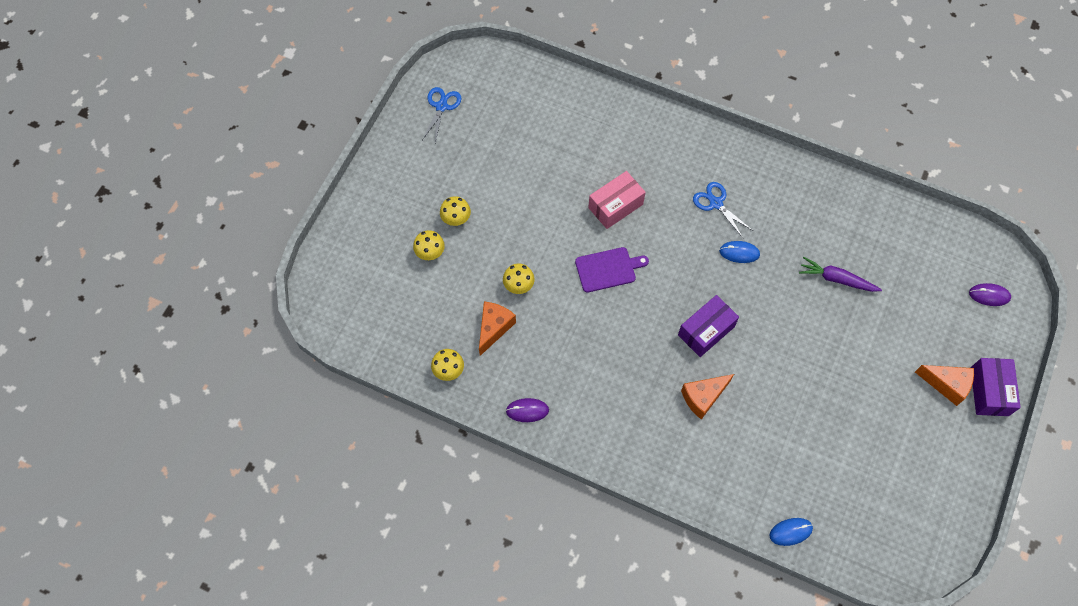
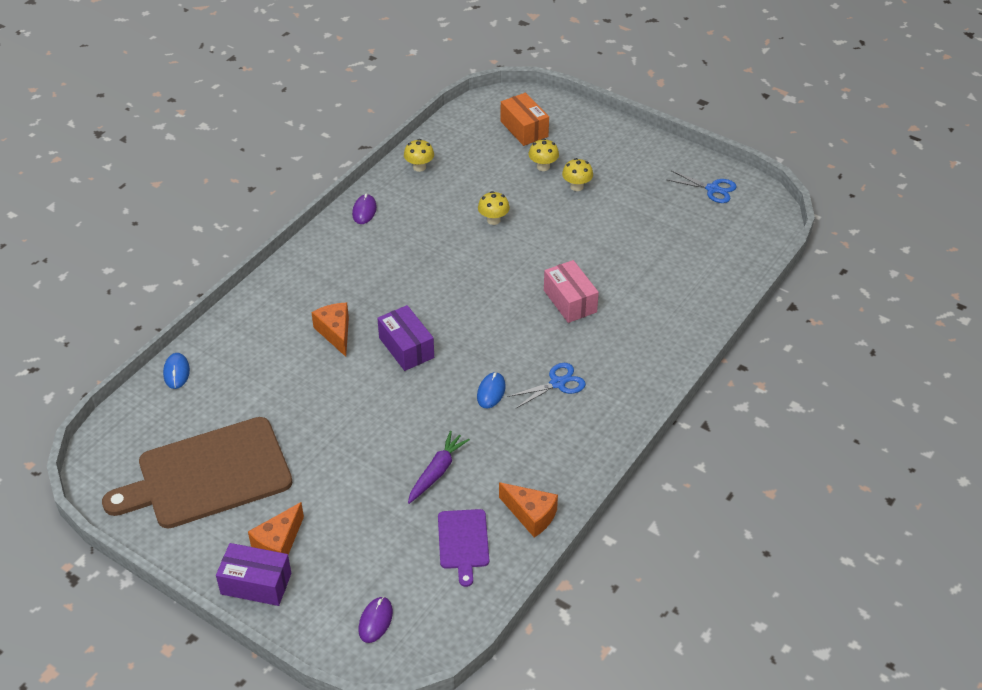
camera: 100 degrees right, 20 degrees down
orange cheese [479,302,516,356] -> orange cheese moved to [499,482,558,538]
purple cutting board [575,247,649,293] -> purple cutting board moved to [438,509,489,587]
none -> brown cutting board [102,417,293,528]
none -> orange box [501,93,549,146]

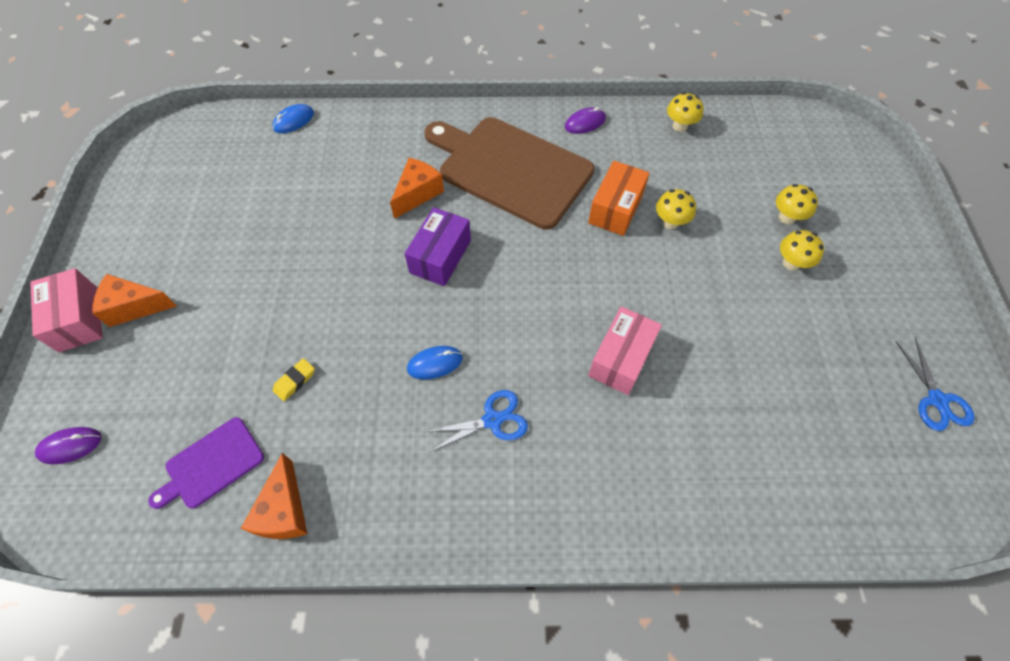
camera: 55 degrees right, 15 degrees up
brown cutting board [102,417,293,528] -> brown cutting board moved to [425,117,594,230]
purple box [216,543,291,606] -> pink box [30,268,103,353]
purple carrot [408,431,470,504] -> yellow eraser [273,358,315,401]
orange box [501,93,549,146] -> orange box moved to [588,161,650,236]
blue scissors [507,363,586,408] -> blue scissors turned 45 degrees counterclockwise [424,390,528,452]

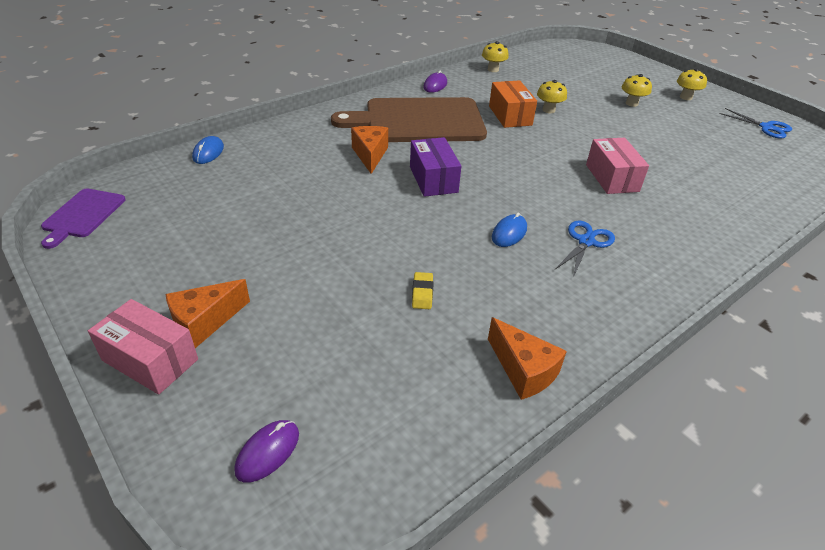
camera: 40 degrees left, 20 degrees down
purple cutting board [148,417,264,509] -> purple cutting board moved to [41,188,126,249]
yellow mushroom [776,184,818,224] -> yellow mushroom moved to [677,68,707,100]

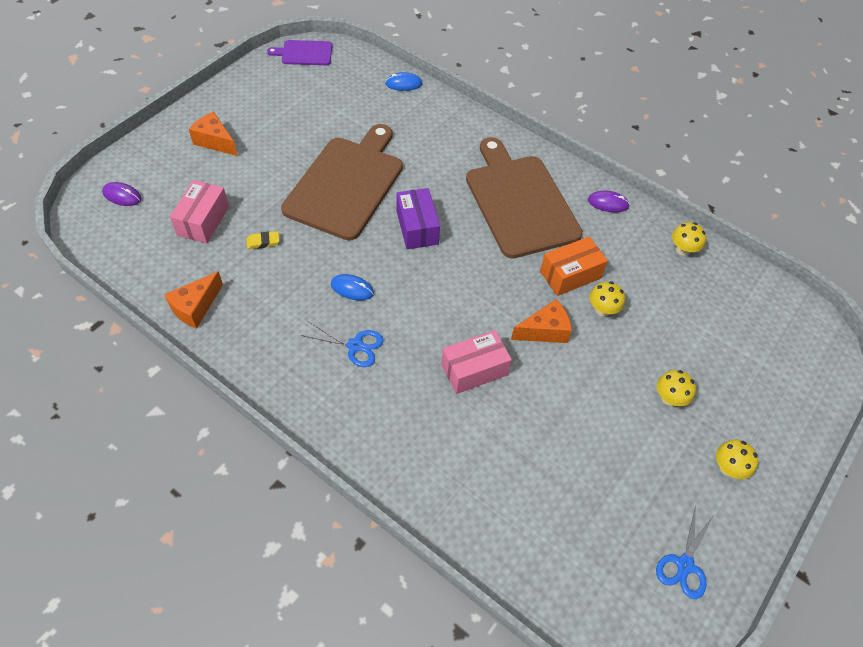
camera: 75 degrees right, 15 degrees up
pink box [88,299,198,395] -> pink box moved to [170,180,229,244]
orange cheese [351,126,388,174] -> orange cheese moved to [511,299,572,343]
purple box [410,137,461,197] -> purple box turned 75 degrees counterclockwise [396,188,440,249]
none -> brown cutting board [281,124,403,241]

